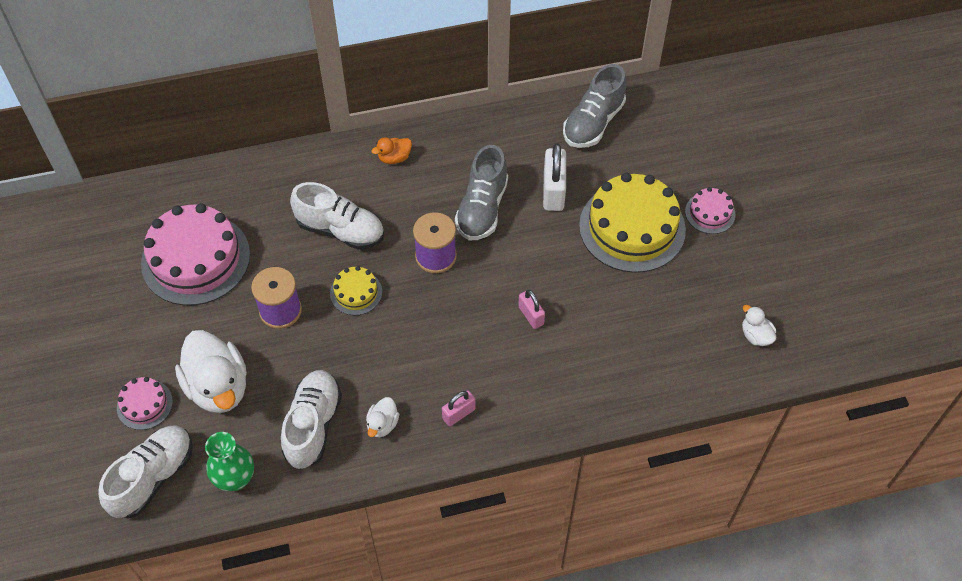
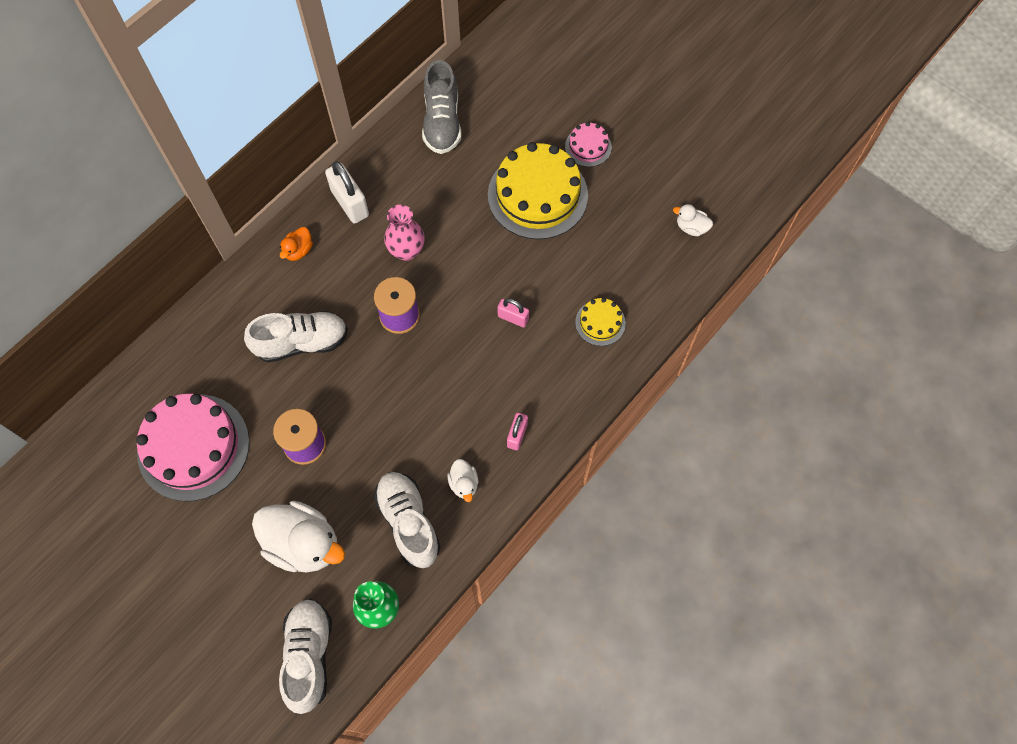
camera: 35 degrees left, 10 degrees up
pink cake [117,377,173,430] -> none
yellow cake [330,266,382,316] -> yellow cake moved to [575,298,626,346]
grey shoe [455,145,508,240] -> pink vase [384,204,425,261]
white padlock [543,144,566,211] -> white padlock moved to [325,161,369,223]

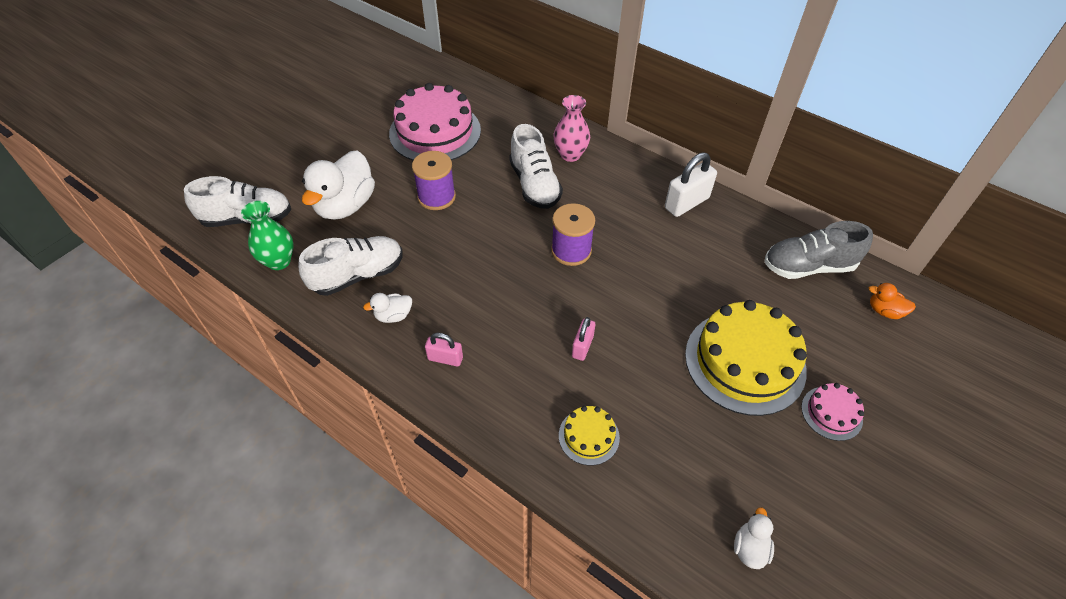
camera: 85 degrees right, 15 degrees down
orange duck [280,227,313,261] -> orange duck moved to [869,283,916,319]
pink vase [384,204,425,261] -> pink vase moved to [553,95,590,162]

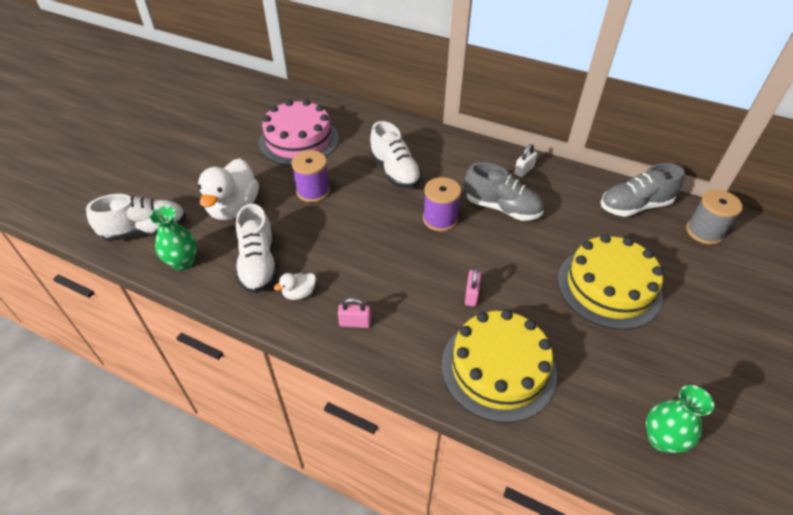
camera: 10 degrees left, 5 degrees down
white shoe [298,236,403,296] -> white shoe turned 120 degrees clockwise [236,204,278,293]
pink vase [553,95,590,162] -> none
yellow cake [559,406,620,466] -> yellow cake [441,310,557,423], size x2.10
white padlock [665,152,717,217] -> white padlock [514,144,537,177], size x0.59
white duck [734,507,774,569] -> green vase [646,385,714,453]
pink cake [801,383,864,441] -> none
orange duck [869,283,916,319] -> grey spool [686,190,743,245]
none -> grey shoe [464,162,544,221]

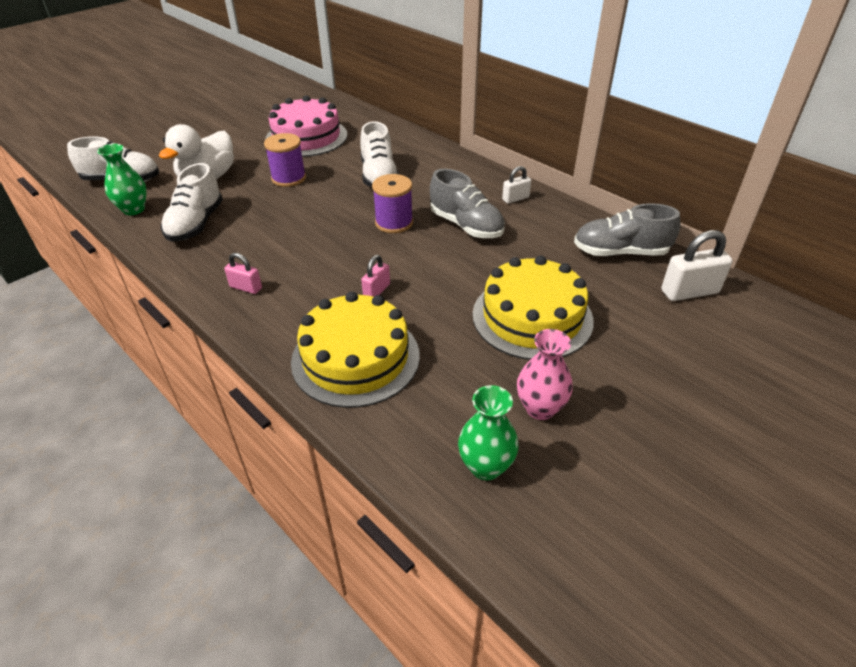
camera: 20 degrees right, 5 degrees down
white duck [274,273,316,300] -> none
grey spool [686,190,743,245] -> white padlock [661,230,733,301]
none -> pink vase [517,329,573,420]

